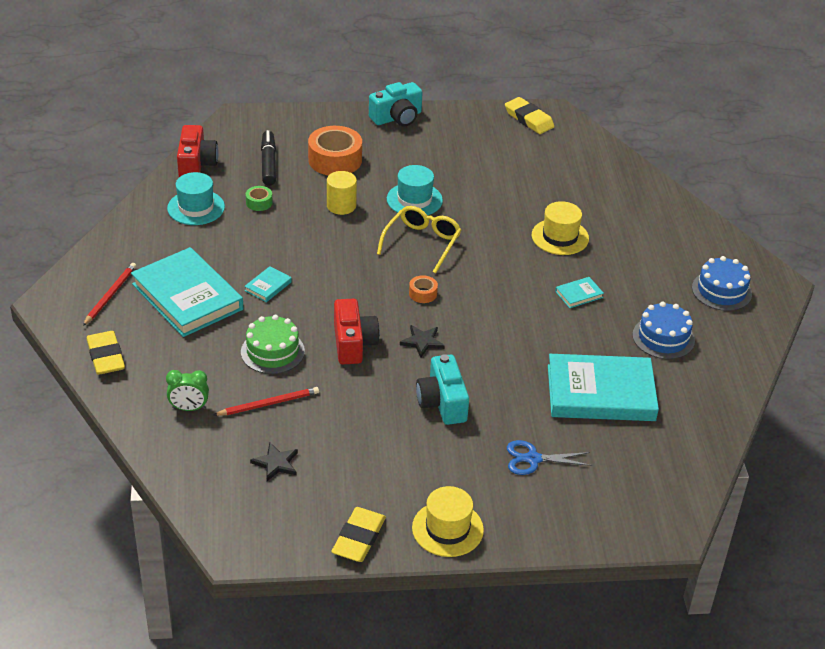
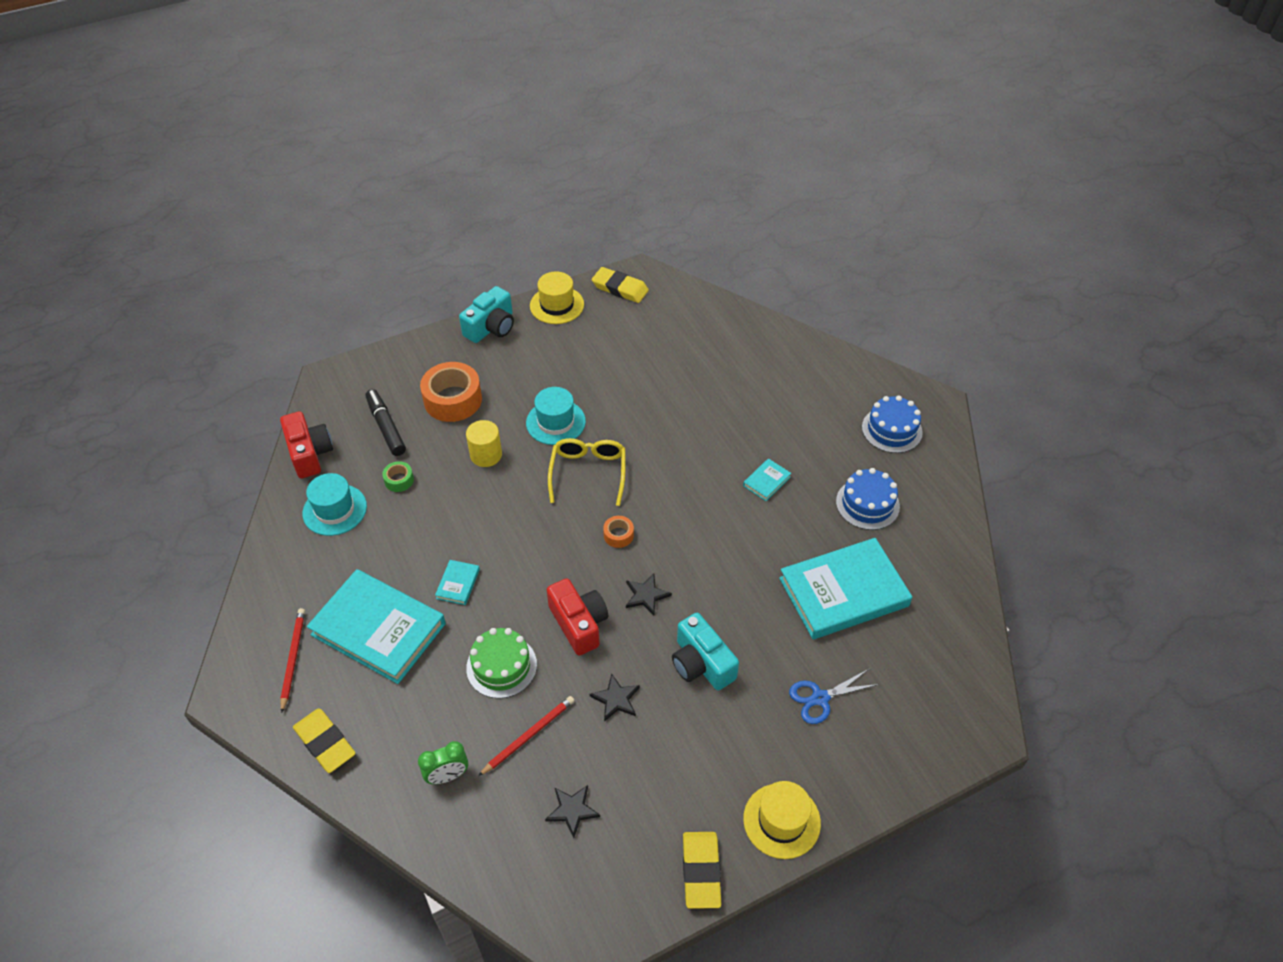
camera: 20 degrees left, 10 degrees up
yellow hat [532,201,589,255] -> yellow hat moved to [530,271,584,324]
none -> black star [590,673,640,722]

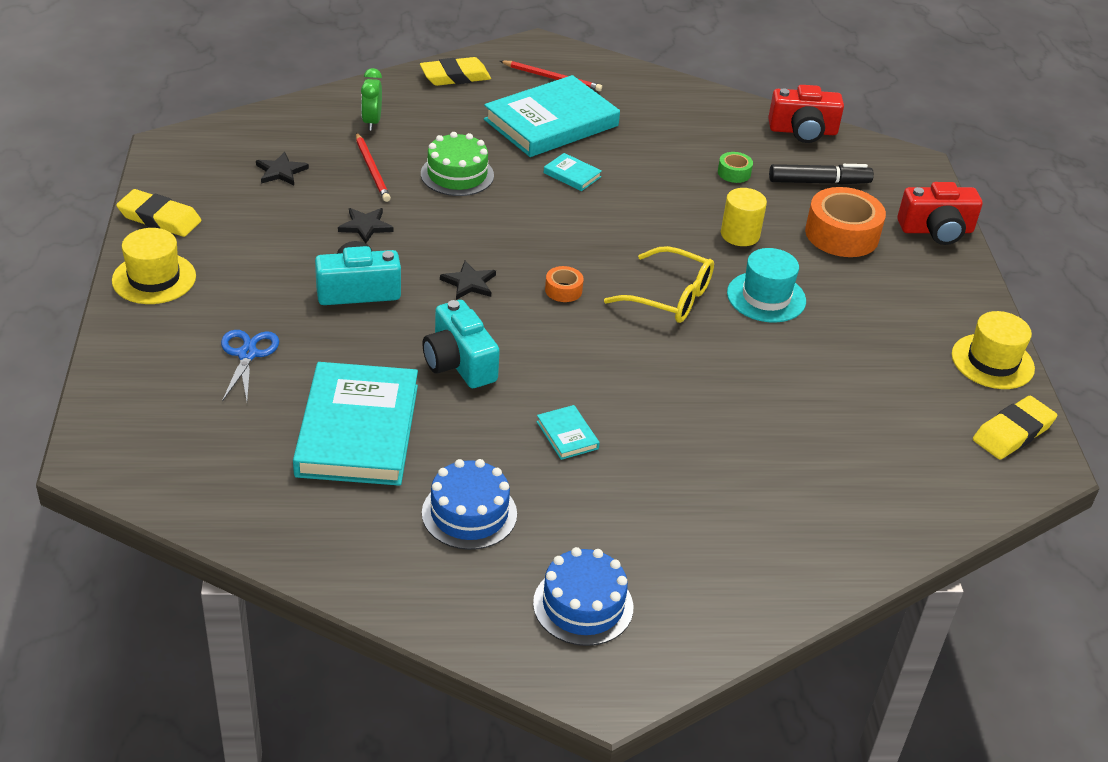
camera: 110 degrees right, 10 degrees down
turquoise hat [302,473,367,536] -> none
turquoise camera [459,286,514,343] -> turquoise camera moved to [422,300,500,388]
red camera [547,578,608,656] -> red camera moved to [897,182,982,245]

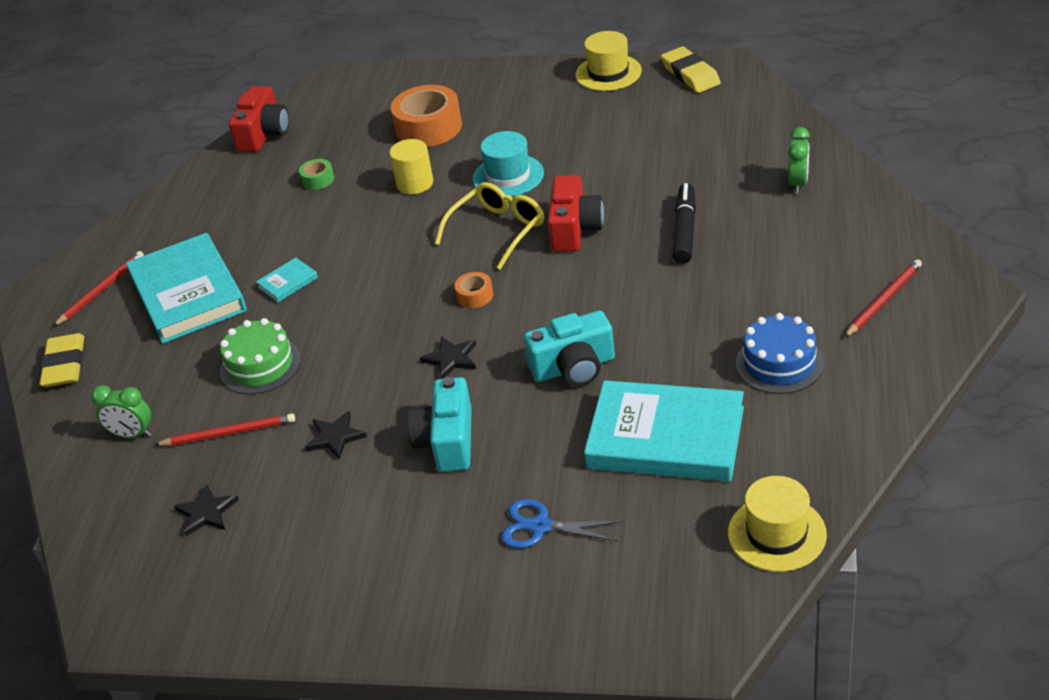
camera: 70 degrees left, 0 degrees up
yellow hat [112,228,196,304] -> yellow hat moved to [728,476,827,572]
yellow eraser [116,189,202,237] -> none
blue cake [533,547,633,646] -> red pencil [844,259,922,338]
turquoise book [536,405,600,460] -> none
black marker [769,164,874,185] -> black marker moved to [672,183,696,264]
red camera [897,182,982,245] -> red camera moved to [547,175,604,252]
none -> green clock [788,127,810,193]

